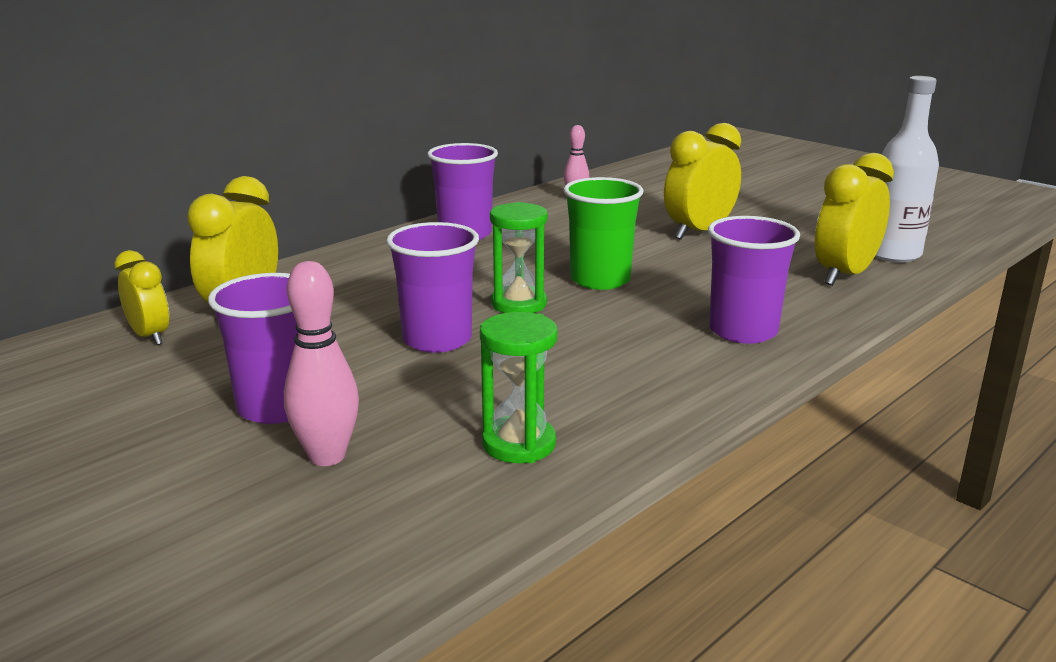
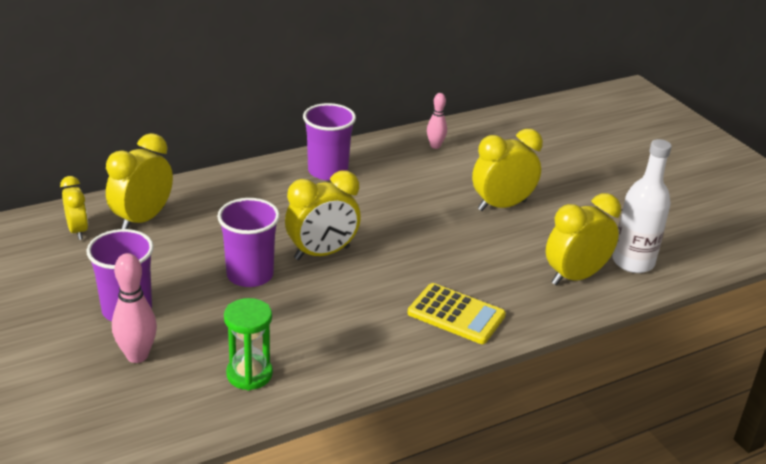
camera: 15 degrees right, 10 degrees up
green hourglass [490,202,548,313] -> yellow clock [285,171,361,260]
green cup [563,177,643,290] -> none
purple cup [708,216,800,344] -> yellow calculator [408,283,506,344]

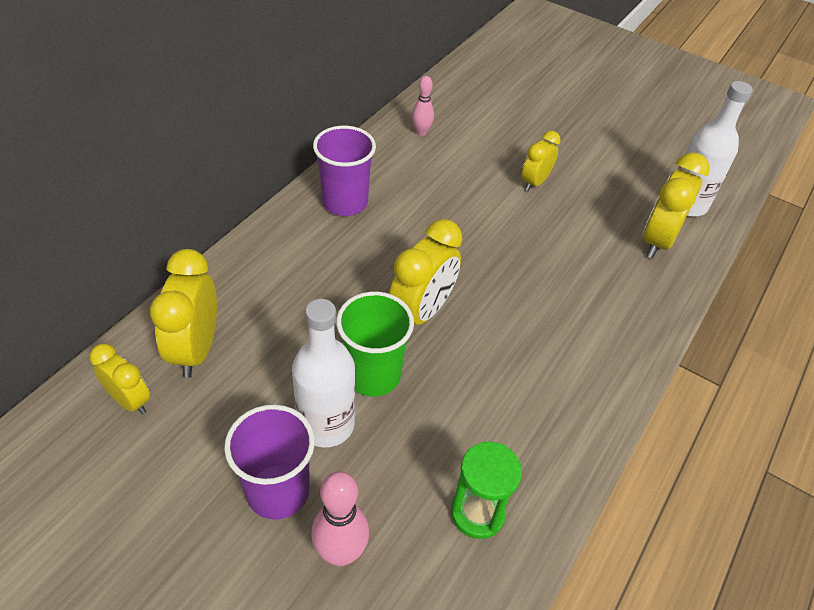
camera: 30 degrees left, 15 degrees up
purple cup [217,198,280,287] -> green cup [336,292,414,396]
yellow calculator [408,283,506,344] -> none
yellow clock [472,129,543,211] -> yellow clock [522,131,561,191], size x0.62
none -> white bottle [292,299,355,448]

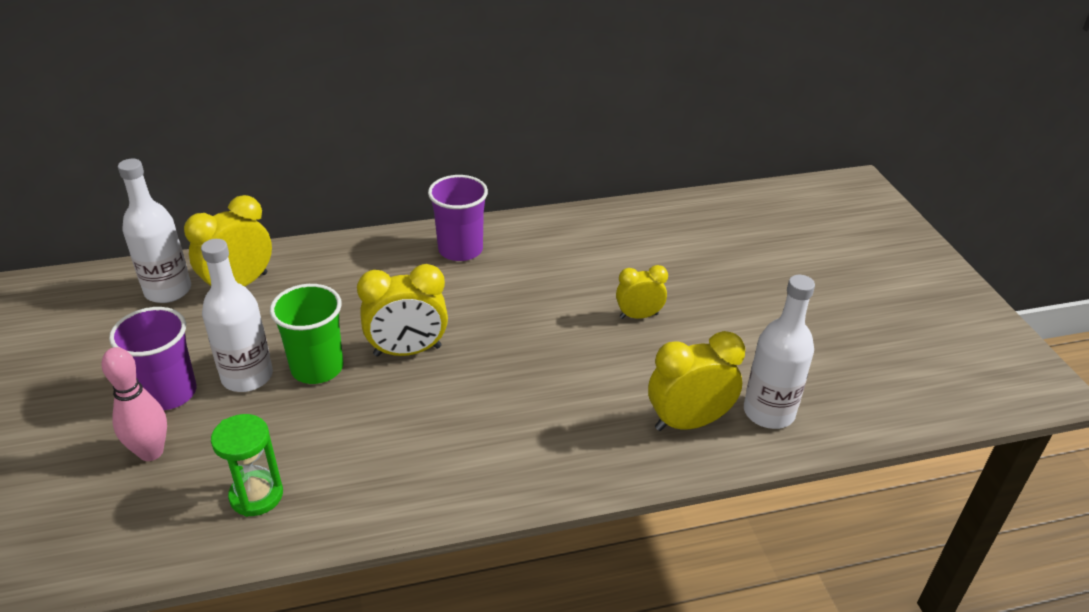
camera: 45 degrees right, 10 degrees down
yellow clock [90,344,150,415] -> white bottle [118,159,191,303]
pink bowling pin [412,76,434,136] -> none

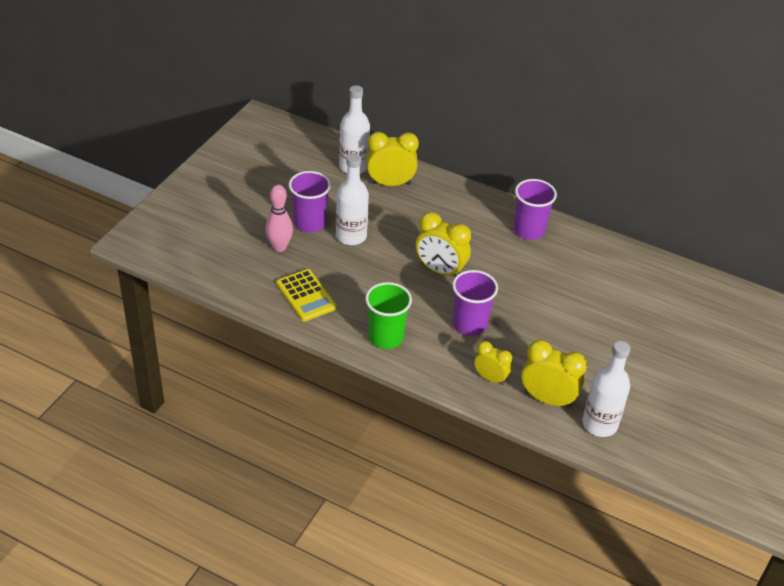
camera: 40 degrees right, 5 degrees up
green hourglass [211,414,283,517] -> yellow calculator [276,269,337,321]
green cup [270,284,344,384] -> green cup moved to [365,282,412,349]
yellow clock [616,265,668,319] -> yellow clock moved to [474,341,512,385]
none -> purple cup [452,270,498,336]

